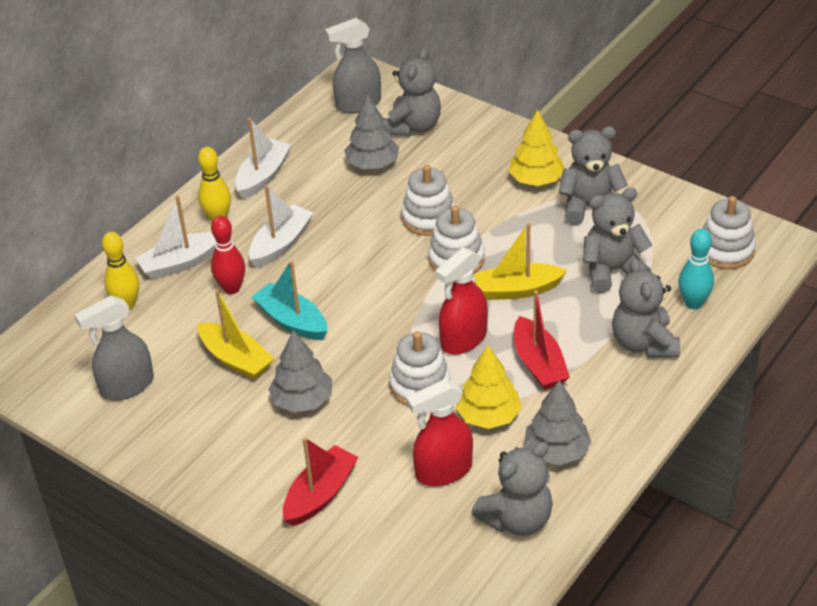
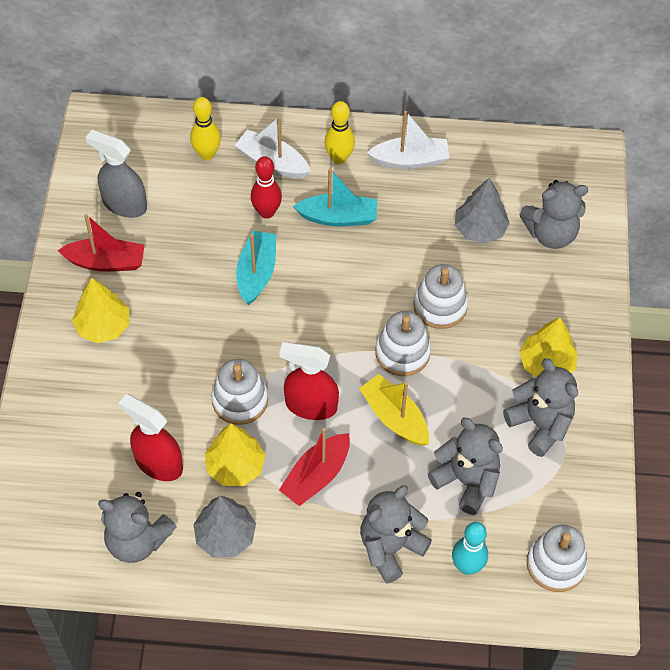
camera: 55 degrees right, 15 degrees up
yellow boat [198,289,274,380] -> none
white boat [249,185,313,268] -> turquoise boat [293,168,377,226]
grey tree [268,330,332,413] -> none
red boat [283,437,359,526] -> red boat moved to [57,214,145,272]
grey spray bottle [325,18,381,114] -> none
none -> yellow tree [72,278,130,343]

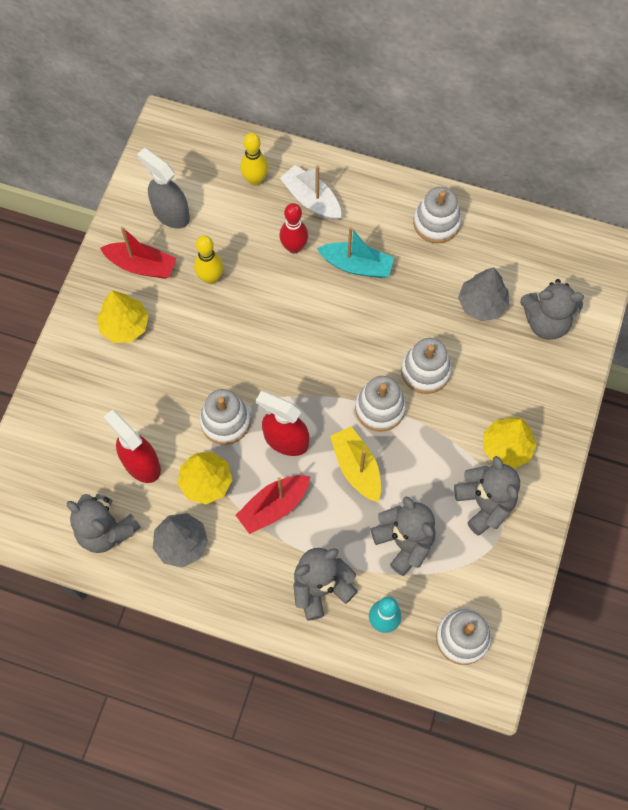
camera: 15 degrees right, 10 degrees up
turquoise boat [236,230,276,305] -> none
yellow bowling pin [324,101,355,164] -> yellow bowling pin moved to [194,235,223,284]
white boat [367,111,450,169] -> white stacking toy [413,187,461,243]

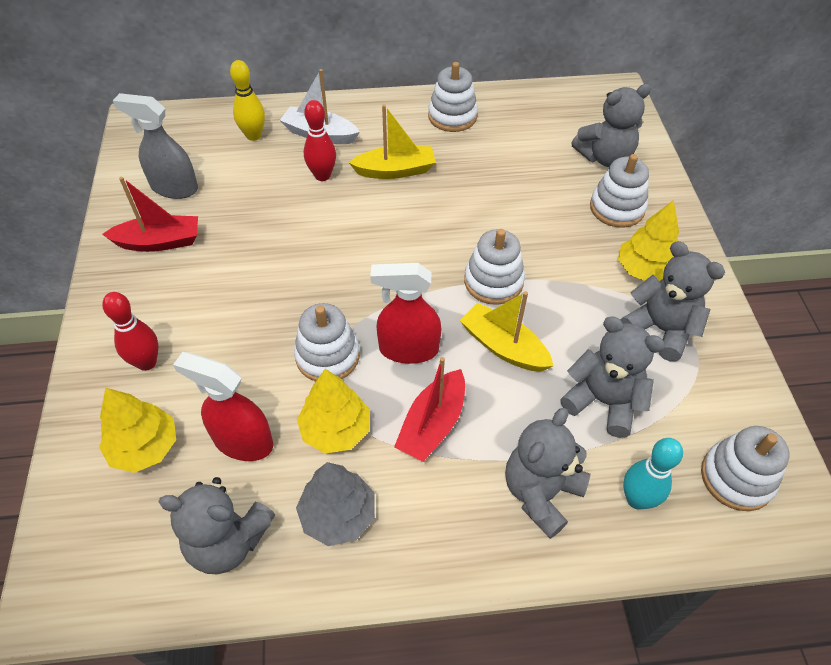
camera: 25 degrees left, 15 degrees down
yellow tree [97,290,149,343] -> yellow tree moved to [99,387,176,473]
yellow bowling pin [194,235,223,284] -> none
turquoise boat [317,227,394,278] -> yellow boat [349,104,436,179]
white stacking toy [401,338,452,394] -> white stacking toy moved to [590,154,649,228]
grey tree [458,267,509,321] -> none
none -> red bowling pin [102,292,159,371]

